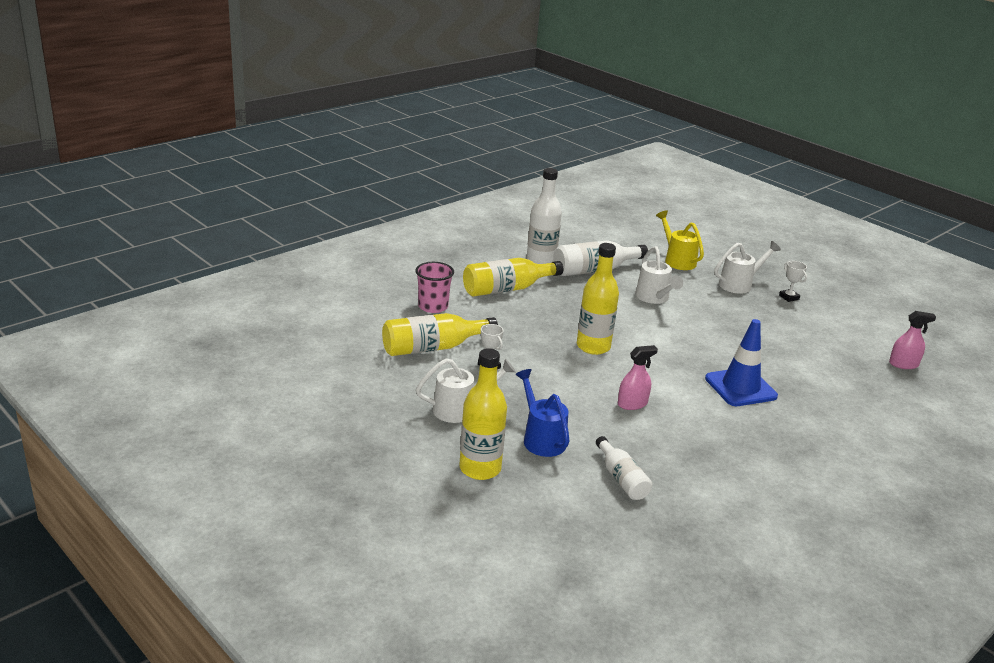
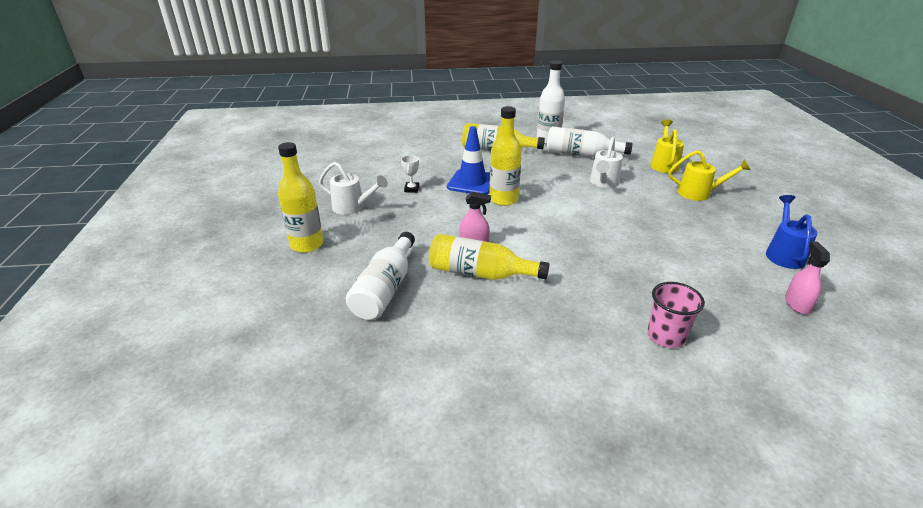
camera: 40 degrees right, 5 degrees up
yellow bottle [382,313,498,356] -> yellow bottle moved to [429,234,550,280]
pink cup [415,262,454,313] -> pink cup moved to [647,282,705,348]
blue watering can [515,369,570,457] -> blue watering can moved to [766,195,817,269]
white bottle [596,436,652,500] -> white bottle [346,232,415,320], size x1.59
blue traffic cone [705,319,778,406] -> blue traffic cone moved to [447,126,490,194]
white watering can [714,241,781,294] -> yellow watering can [669,150,750,201]
white trophy [779,261,807,302] -> none
pink spray bottle [889,311,936,369] -> pink spray bottle turned 120 degrees counterclockwise [785,241,830,314]

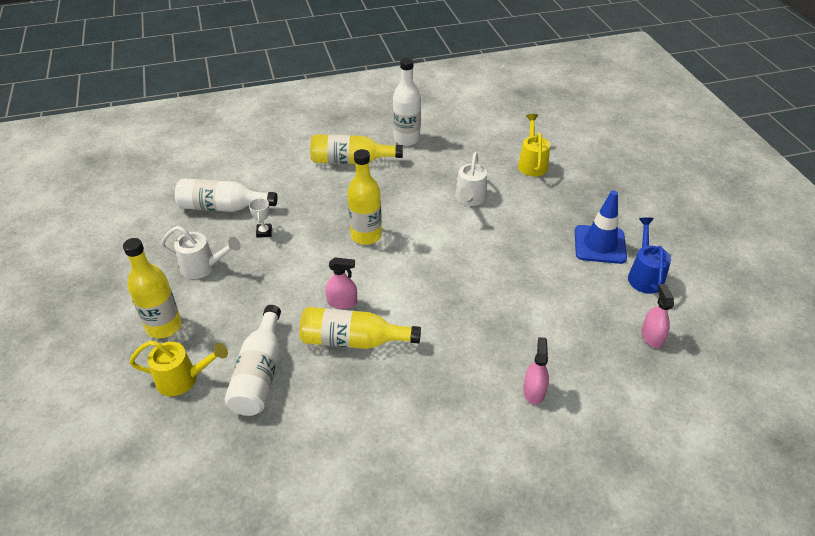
camera: 10 degrees left, 10 degrees up
blue traffic cone [447,126,490,194] -> blue traffic cone moved to [575,190,627,264]
white bottle [547,127,633,157] -> white bottle moved to [175,178,277,212]
pink cup [647,282,705,348] -> pink spray bottle [523,337,549,405]
yellow watering can [669,150,750,201] -> yellow watering can moved to [129,341,228,396]

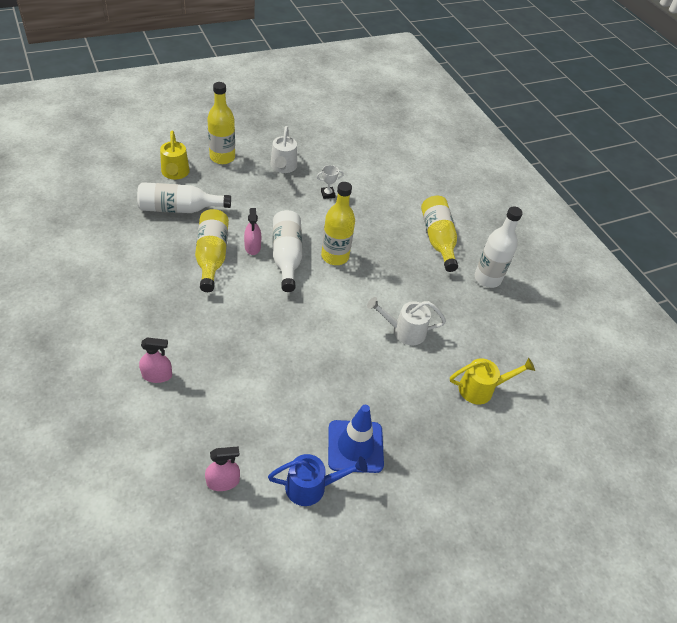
camera: 75 degrees right, 5 degrees up
white bottle [175,178,277,212] -> white bottle moved to [273,210,302,292]

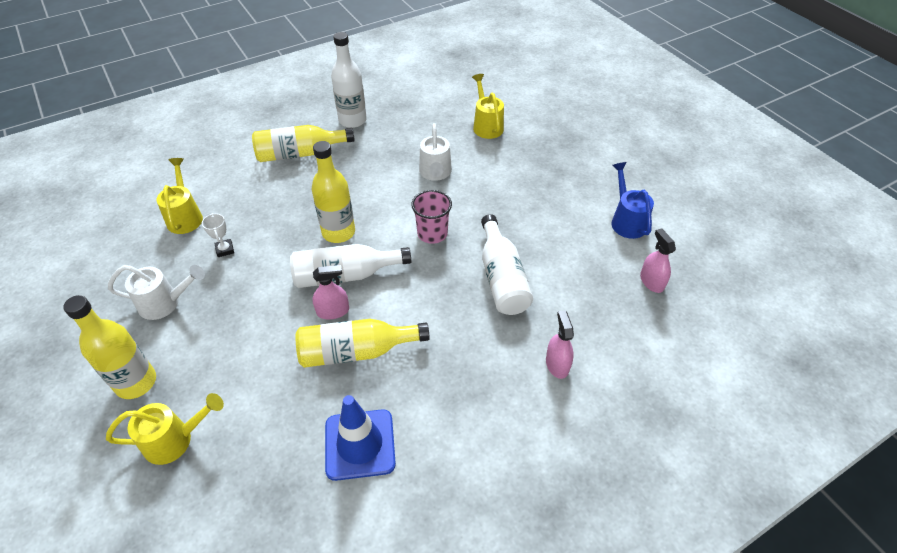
camera: 90 degrees left, 0 degrees up
white bottle [137,182,231,213] -> white bottle moved to [481,214,533,315]
blue traffic cone [328,405,384,473] -> blue traffic cone moved to [325,395,396,481]
none -> yellow watering can [156,158,203,234]
none -> pink cup [411,190,452,244]

